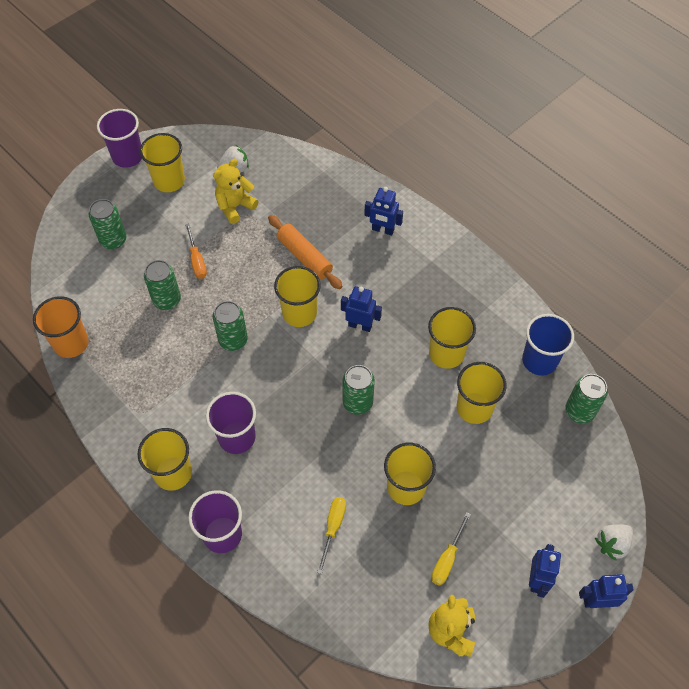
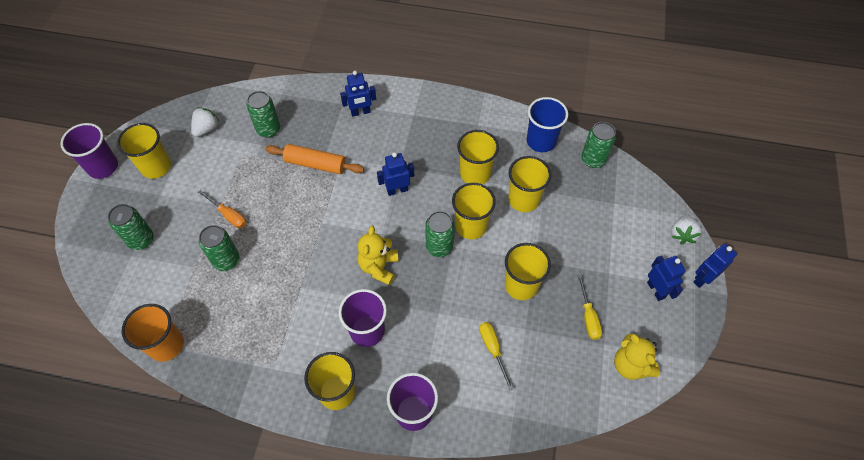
camera: 35 degrees left, 0 degrees up
yellow teddy bear [213,158,259,224] -> yellow teddy bear moved to [358,226,399,285]
green can [213,301,248,351] -> green can moved to [246,91,280,137]
yellow cup [274,266,321,327] -> yellow cup moved to [452,183,496,239]

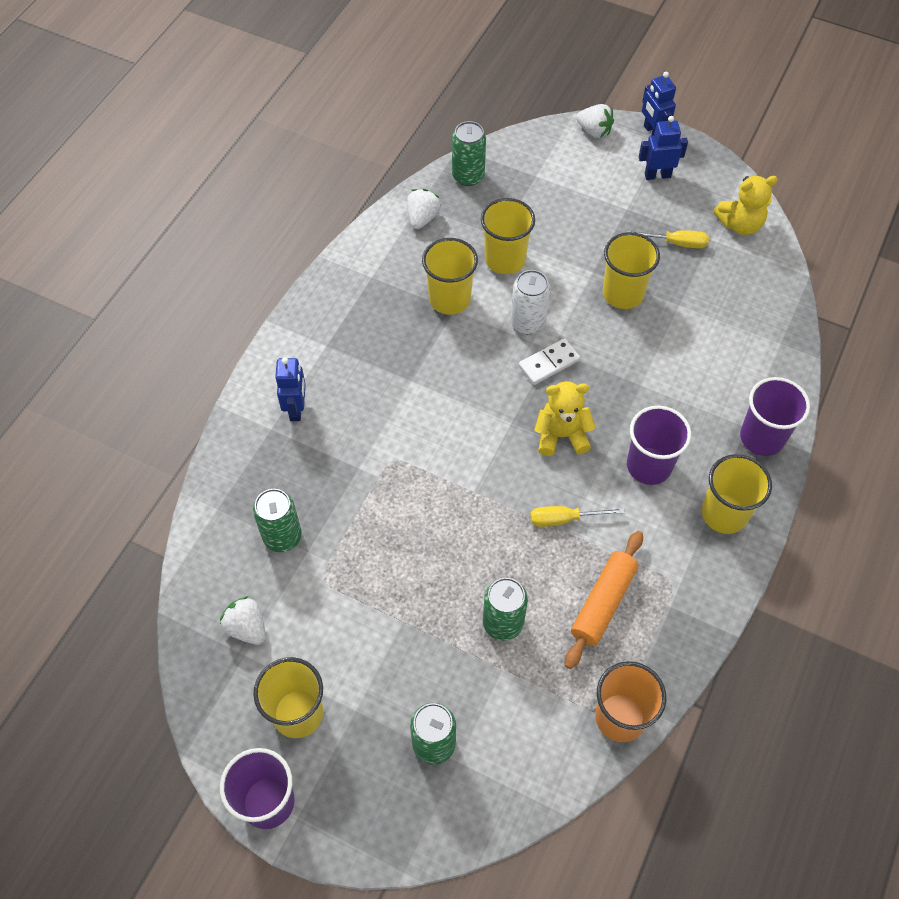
camera: 75 degrees left, 0 degrees up
orange screwdriver [198,190,246,228] -> none
orange rolling pin [265,144,364,174] -> orange rolling pin moved to [565,531,643,669]
yellow teddy bear [358,226,399,285] -> yellow teddy bear turned 150 degrees clockwise [534,381,596,456]
blue robot [377,152,414,196] -> none
green can [425,211,454,257] -> white domino [518,338,580,385]
yellow cup [452,183,496,239] -> white can [511,270,550,334]
yellow screwdriver [479,322,514,390] -> yellow screwdriver moved to [530,506,625,527]
blue cup [527,97,568,152] -> white strawberry [407,189,441,229]

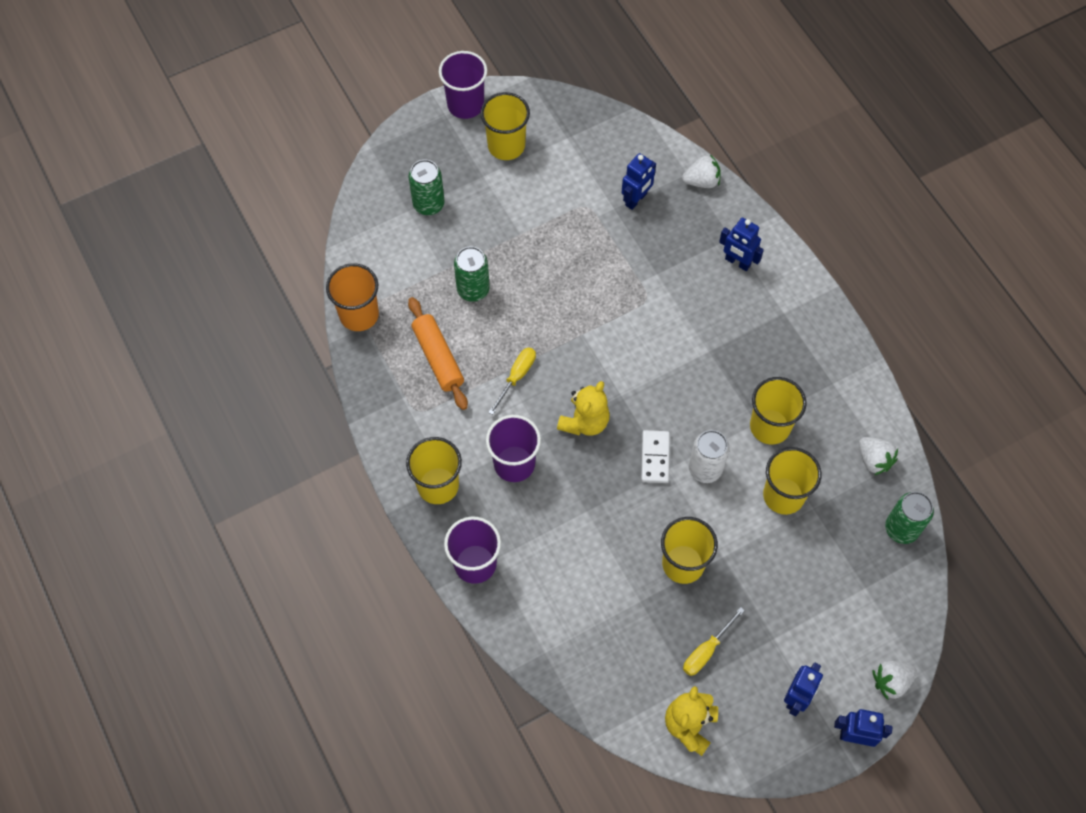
camera: 125 degrees right, 5 degrees up
white strawberry [220,596,266,645] -> white strawberry moved to [682,154,720,188]
green can [253,489,302,552] -> blue robot [622,153,656,210]

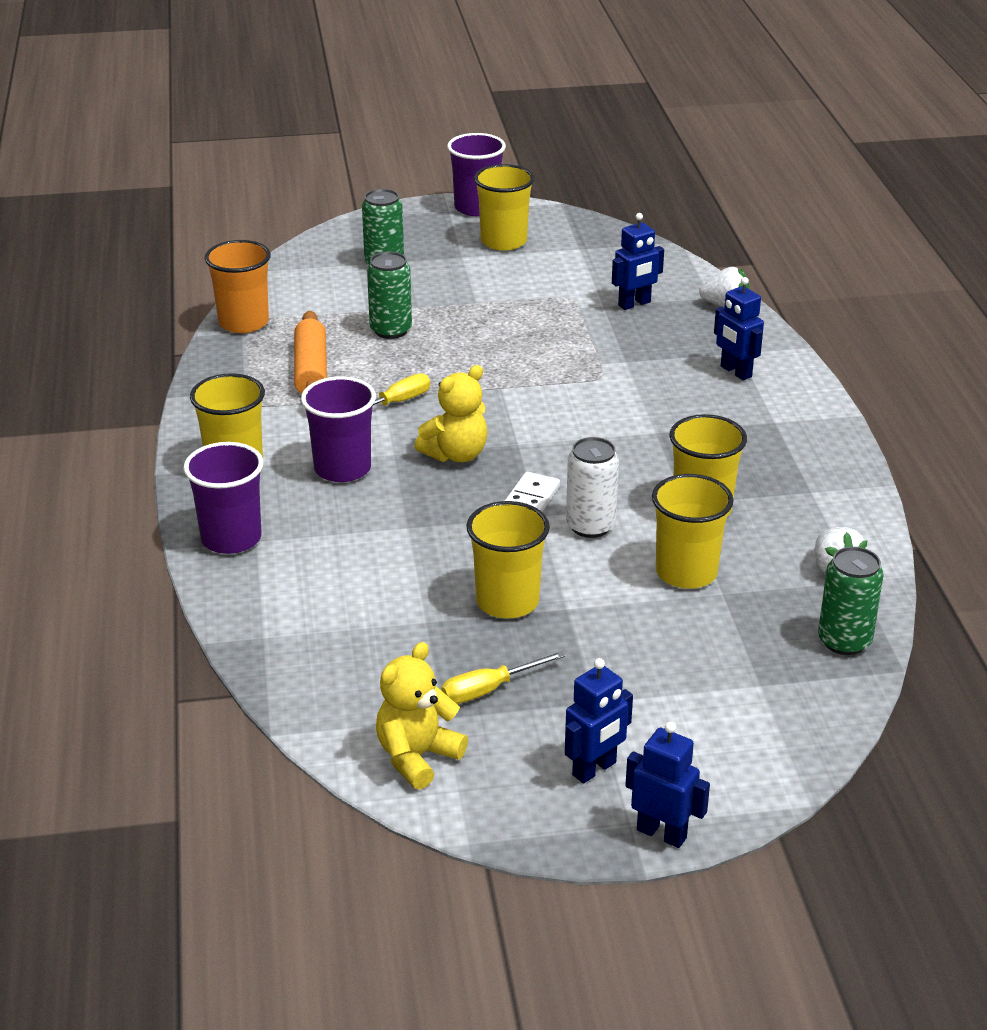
camera: 20 degrees right, 30 degrees down
white strawberry [872,660,917,700] -> none

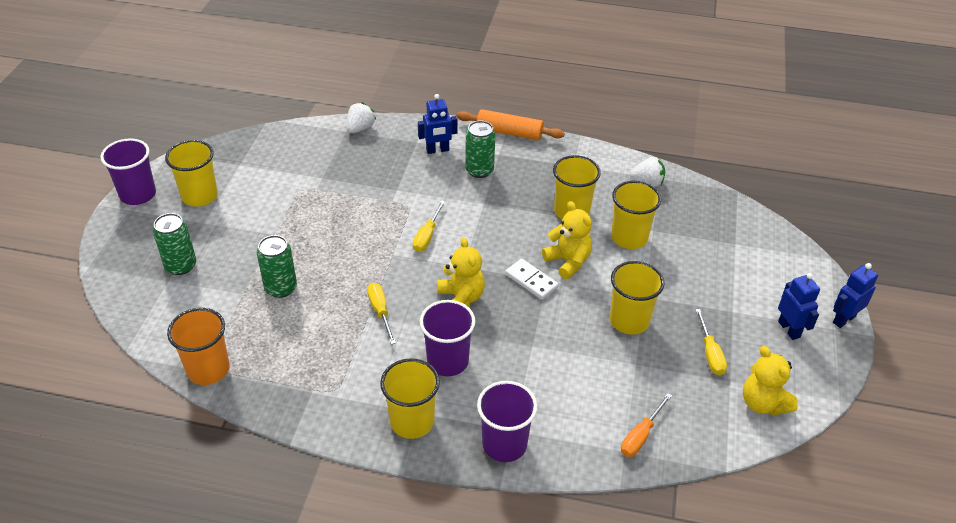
camera: 70 degrees left, 10 degrees up
orange rolling pin [294,311,327,394] -> orange rolling pin moved to [456,109,565,140]
white can [566,437,619,538] -> yellow teddy bear [542,201,592,279]
blue robot [612,213,664,310] -> none
green can [818,547,884,655] -> green can moved to [465,120,495,178]
none -> yellow screwdriver [413,200,445,252]
none -> orange screwdriver [621,393,672,457]

